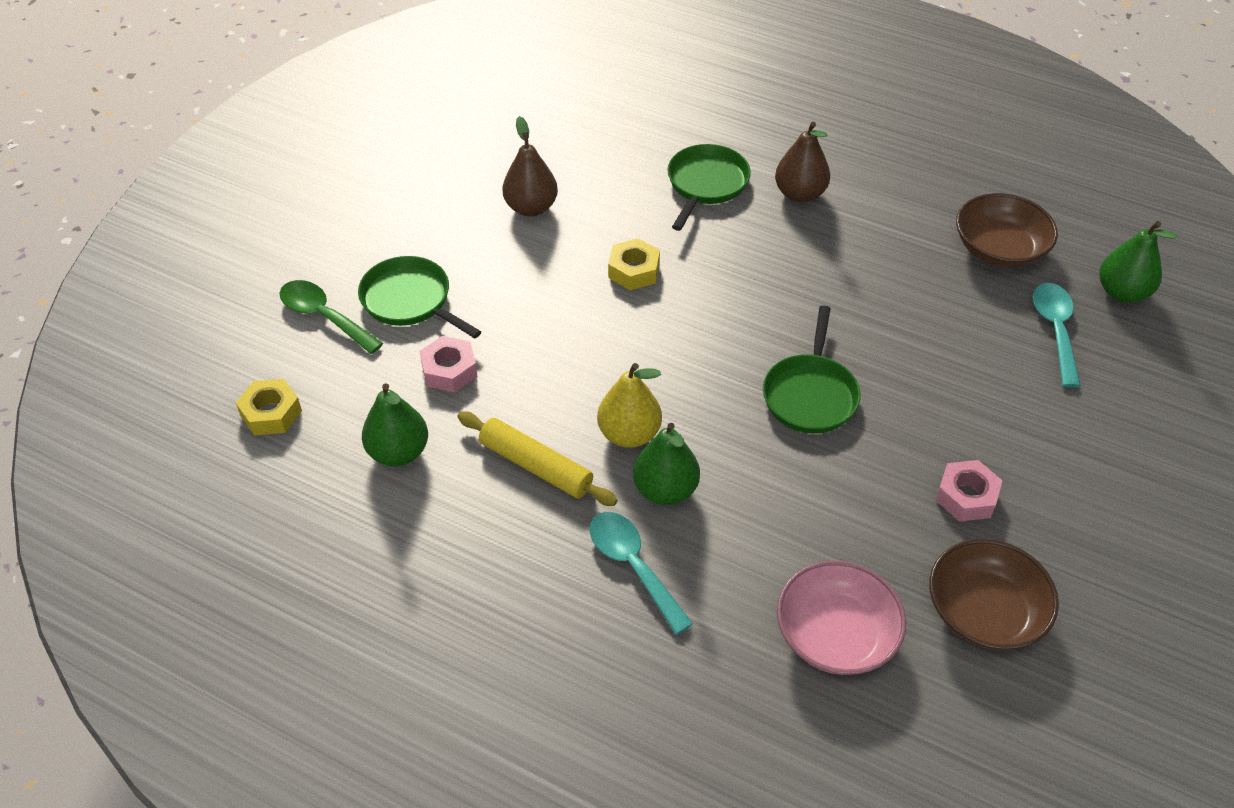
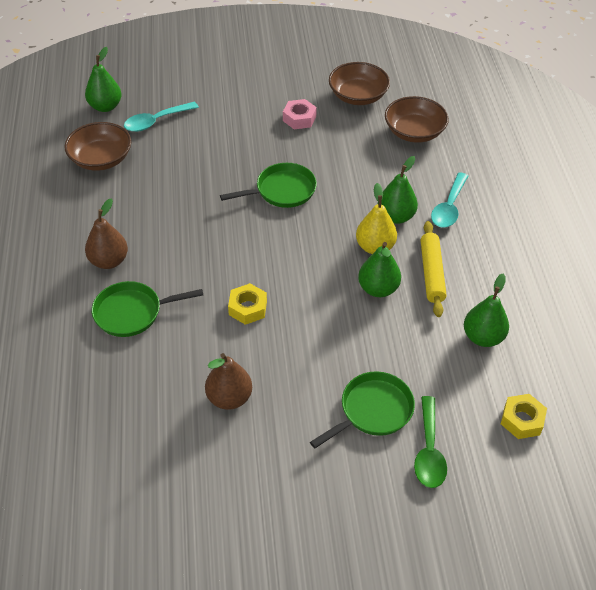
camera: 125 degrees left, 0 degrees up
green pan [358,256,481,339] -> green pan turned 135 degrees counterclockwise [310,371,415,448]
pink nut [420,336,478,392] -> none
pink bowl [777,561,906,675] -> brown bowl [385,96,449,143]
none -> green pear [358,242,401,297]

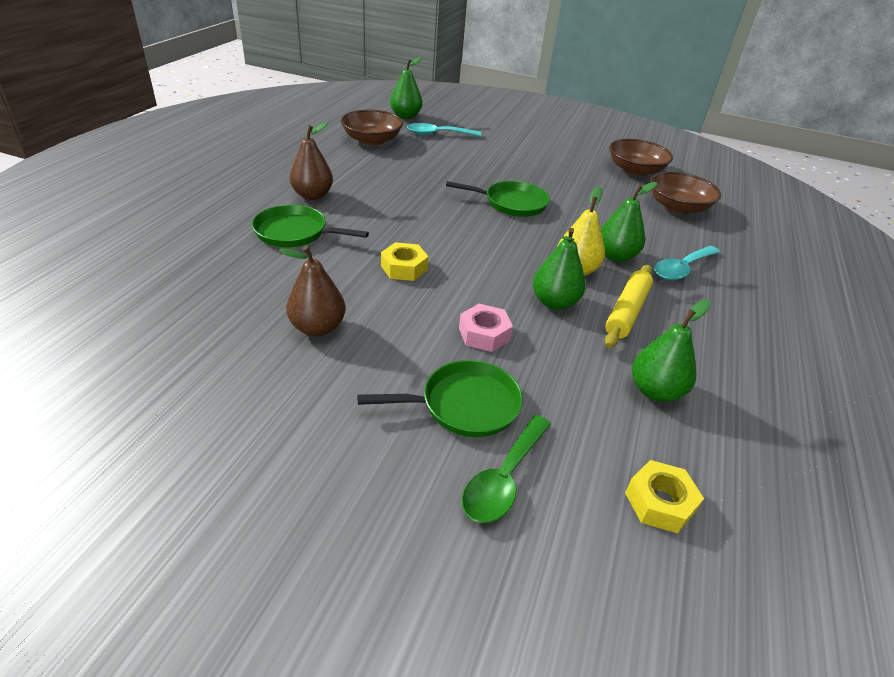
camera: 25 degrees right, 10 degrees down
pink nut [283,99,317,129] -> pink nut moved to [459,304,513,352]

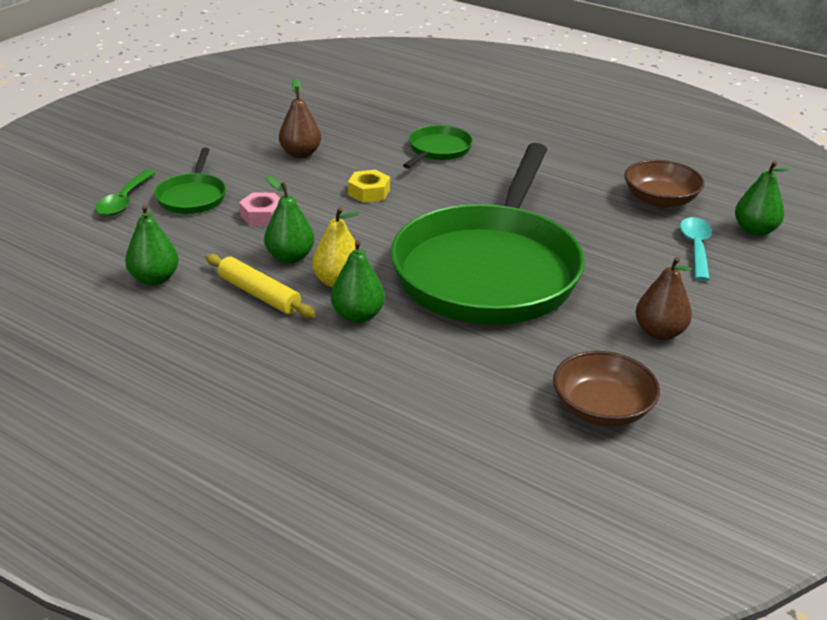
camera: 105 degrees right, 5 degrees down
brown pear [289,122,333,200] -> brown pear moved to [636,257,692,340]
green pan [446,181,550,217] -> green pan [391,143,585,325], size x2.44
green spoon [462,415,551,523] -> green spoon turned 120 degrees counterclockwise [95,170,156,216]
yellow nut [625,460,704,533] -> none
brown bowl [650,172,721,214] -> none
turquoise spoon [654,246,720,280] -> none

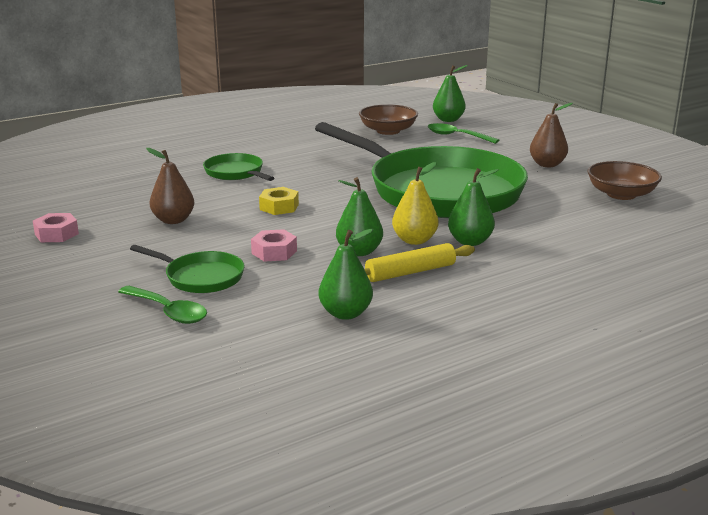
camera: 65 degrees left, 10 degrees down
turquoise spoon [680,217,712,281] -> green spoon [428,123,499,144]
none -> pink nut [33,213,79,242]

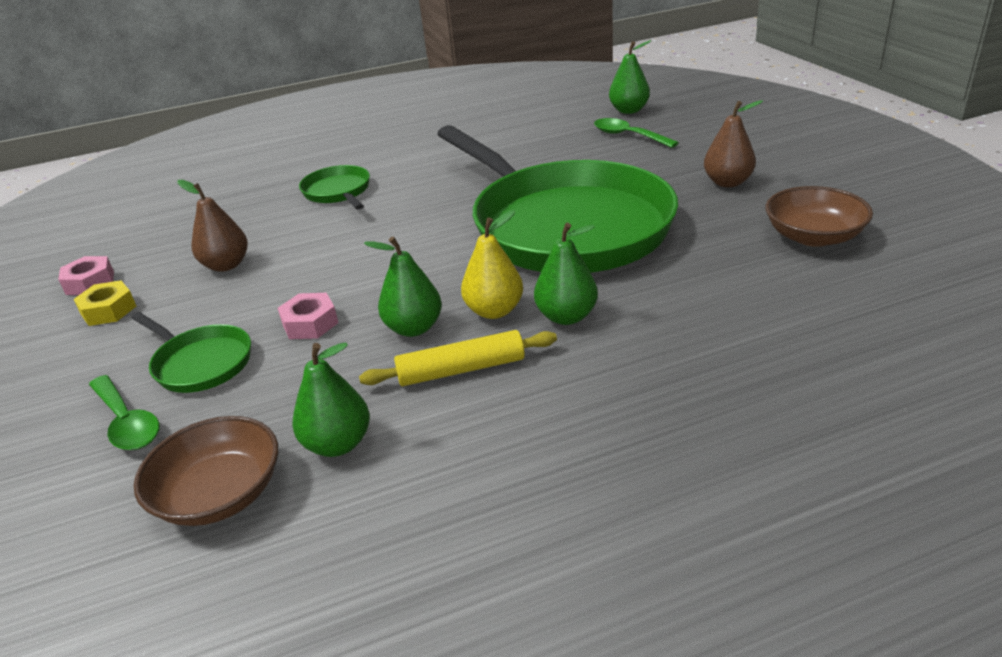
camera: 15 degrees right, 10 degrees up
yellow nut [259,187,299,215] -> yellow nut moved to [74,280,136,326]
brown bowl [359,104,418,135] -> brown bowl moved to [134,416,278,526]

